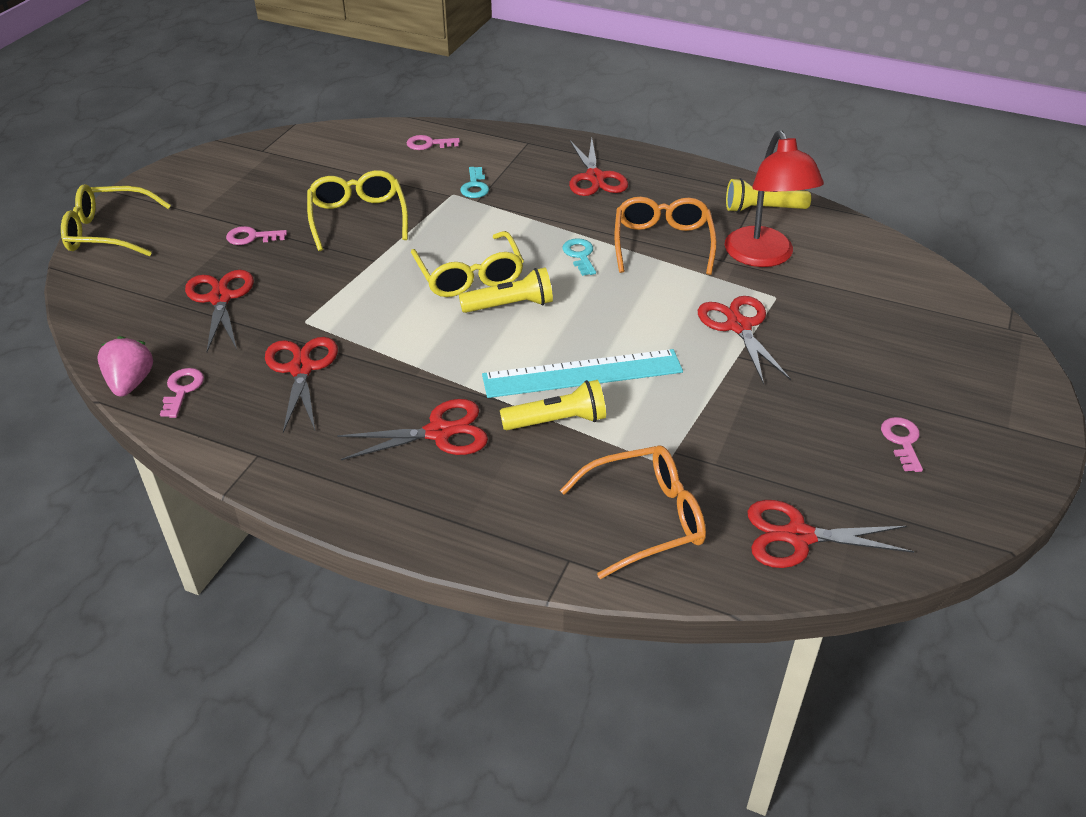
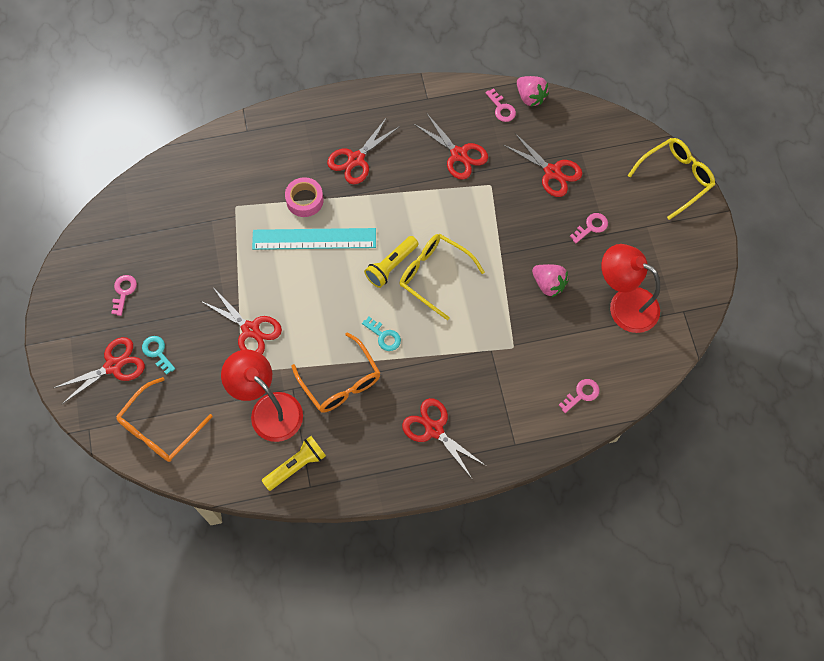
camera: 145 degrees right, 25 degrees up
yellow glasses [307,170,408,251] -> pink strawberry [532,264,569,297]
turquoise key [460,167,489,198] -> turquoise key moved to [142,336,175,375]
turquoise ruler [482,349,683,398] -> turquoise ruler turned 45 degrees clockwise [252,228,376,250]
yellow flashlight [500,380,606,430] -> pink tape [285,177,324,217]
orange glasses [560,445,706,579] -> orange glasses moved to [116,377,213,462]
red scissors [747,500,915,568] -> red scissors moved to [54,337,145,404]
pink key [881,417,923,472] -> pink key turned 135 degrees counterclockwise [111,275,137,316]
none -> red lamp [602,244,660,333]

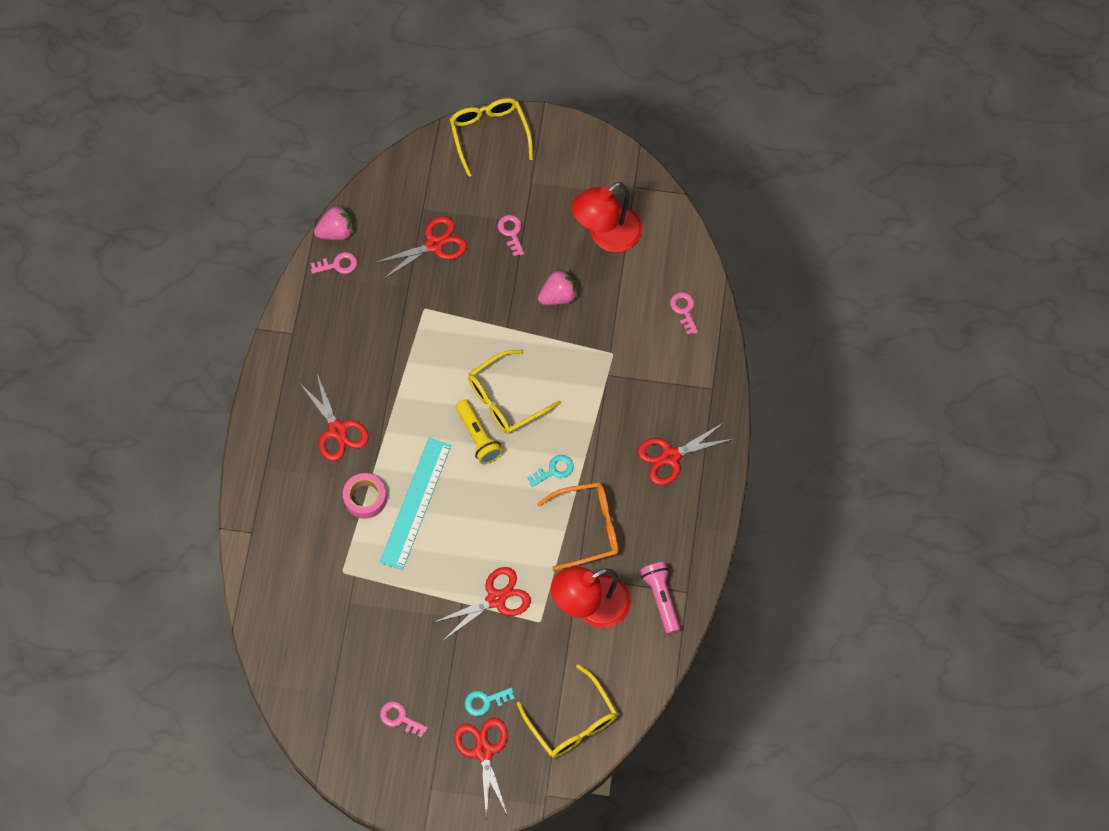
camera: 70 degrees left, 0 degrees up
orange glasses [116,377,213,462] -> yellow glasses [517,664,617,758]
yellow flashlight [262,436,326,491] -> pink flashlight [640,562,680,634]
red scissors [414,114,488,180] -> none

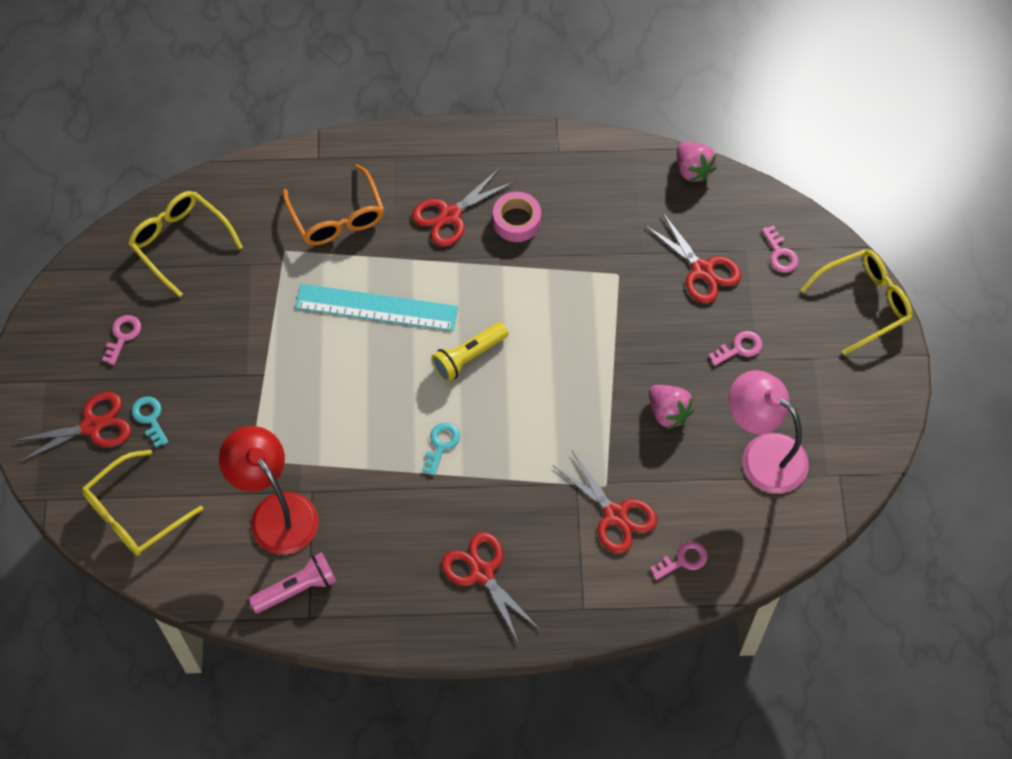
camera: 80 degrees right, 5 degrees down
pink key [311,252,357,274] -> pink key moved to [762,225,799,273]
pink tape [343,473,387,519] -> pink tape moved to [493,192,541,242]
red scissors [432,567,531,641] -> red scissors moved to [554,451,657,553]
yellow glasses [468,350,561,434] -> yellow glasses moved to [128,191,243,297]
turquoise key [527,455,574,487] -> turquoise key turned 120 degrees counterclockwise [422,423,460,475]
orange glasses [537,482,618,570] -> orange glasses moved to [283,164,384,245]
red lamp [571,182,642,252] -> pink lamp [729,370,809,494]

